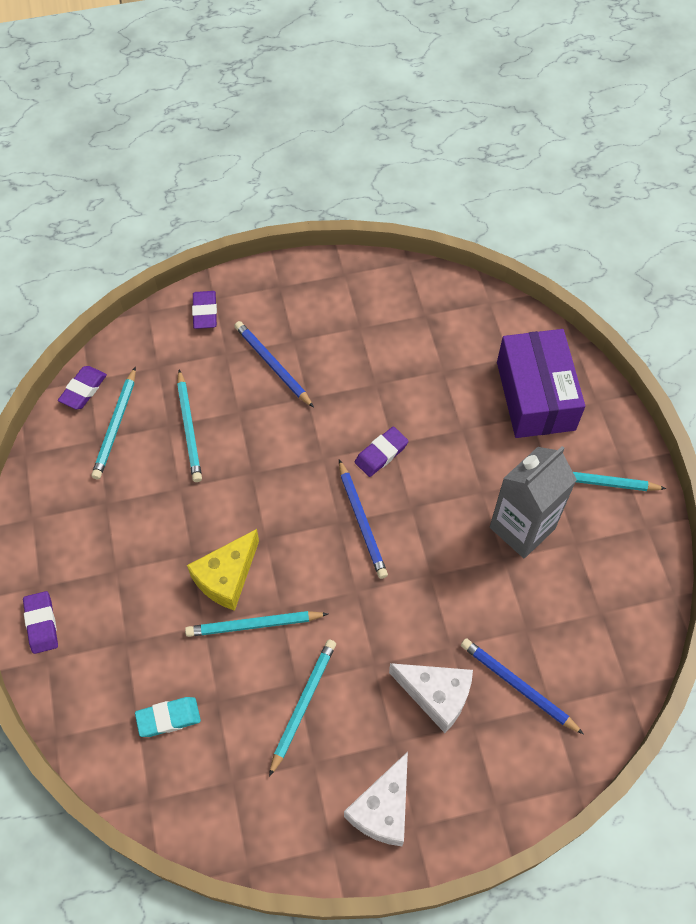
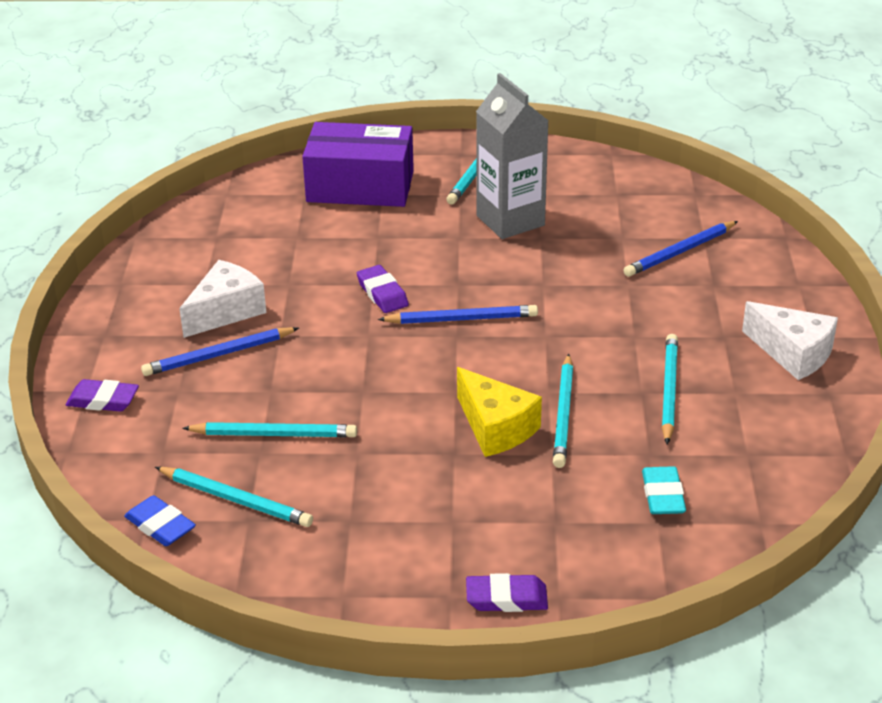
camera: 75 degrees left, 25 degrees down
purple eraser [58,366,107,410] -> blue eraser [124,495,196,546]
turquoise pencil [269,639,336,777] -> turquoise pencil turned 60 degrees clockwise [662,334,678,444]
white cheese [389,663,473,733] -> white cheese moved to [179,260,266,338]

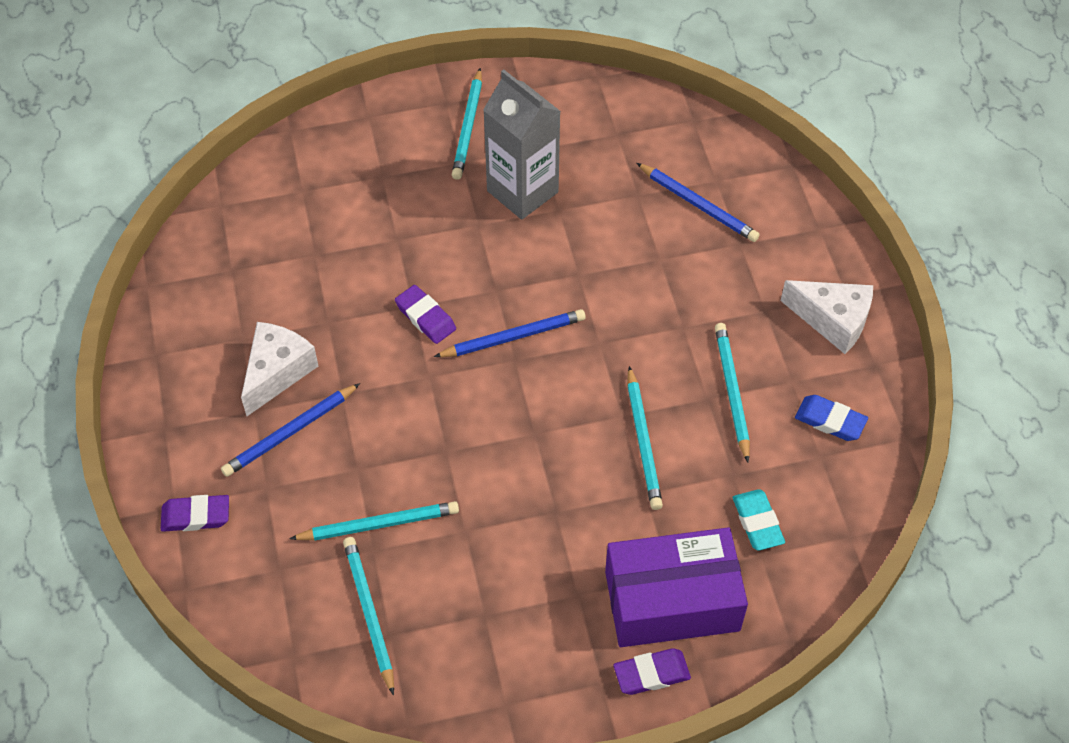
camera: 15 degrees left, 20 degrees up
blue eraser [124,495,196,546] -> blue eraser moved to [795,395,868,441]
turquoise pencil [155,467,313,527] -> turquoise pencil turned 120 degrees counterclockwise [343,537,394,695]
purple box [302,122,414,207] -> purple box moved to [605,527,748,647]
yellow cheese [457,367,542,457] -> none
blue pencil [624,221,738,277] -> blue pencil turned 90 degrees counterclockwise [637,163,760,242]

